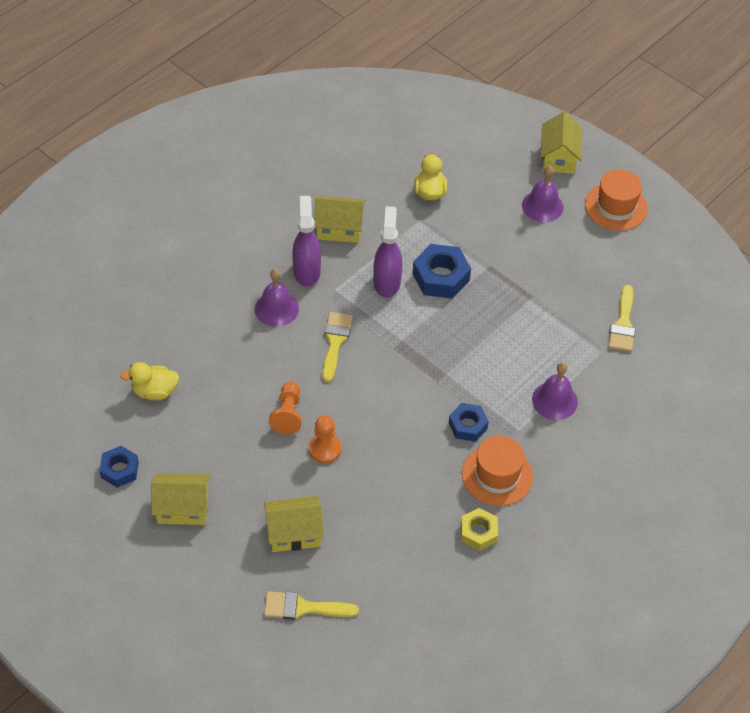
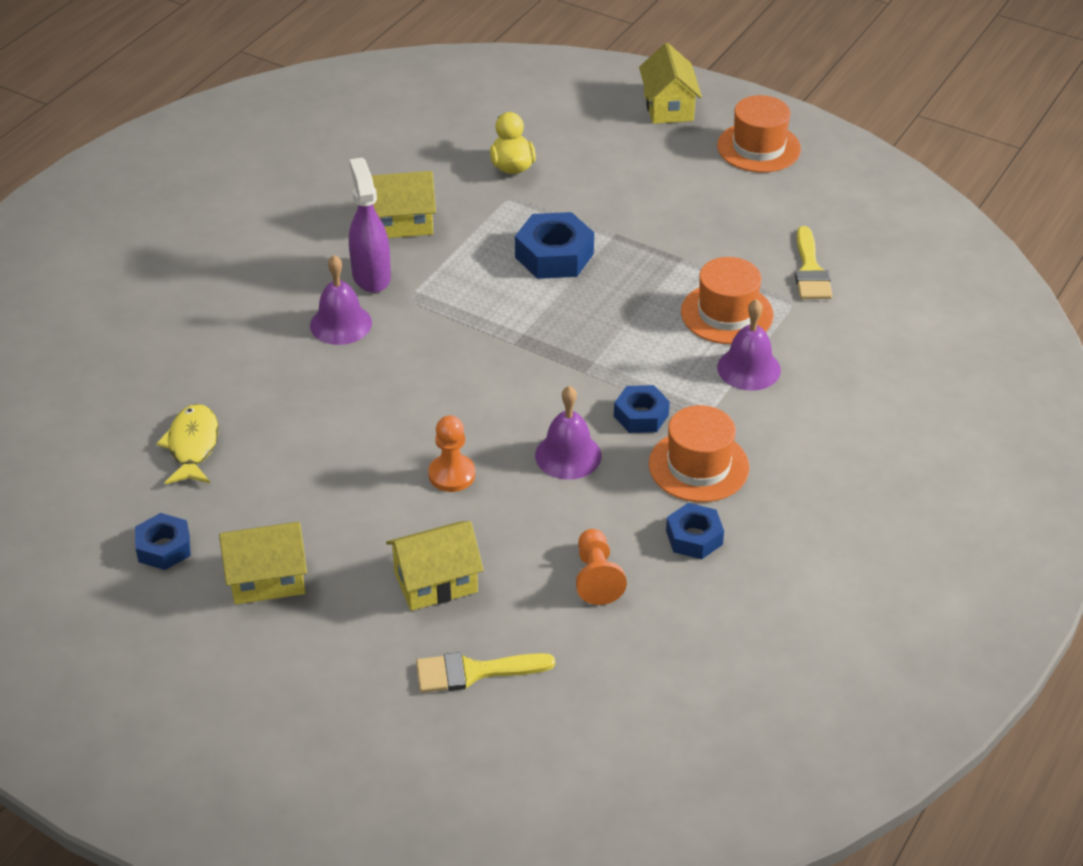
camera: 10 degrees left, 10 degrees down
yellow duck [120,362,179,400] -> yellow fish [156,404,219,484]
orange pawn [269,382,302,434] -> orange pawn moved to [576,529,627,605]
yellow brush [322,312,353,382] -> none
purple spray bottle [374,206,402,298] -> none
yellow nut [461,508,498,551] -> blue nut [666,503,724,559]
purple bell [522,165,564,222] -> purple bell moved to [535,386,602,479]
none -> orange hat [681,257,773,344]

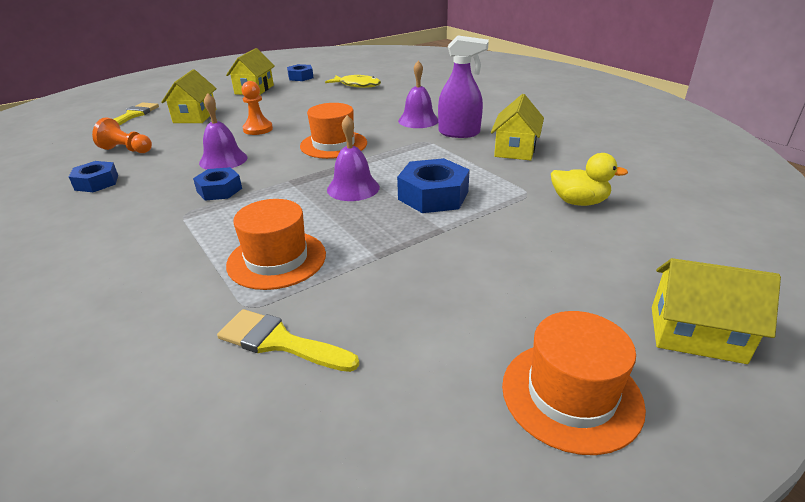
camera: 115 degrees right, 10 degrees down
orange hat [649,405,750,502] -> orange hat moved to [300,103,367,159]
purple bell [717,299,781,391] -> purple bell moved to [327,115,380,201]

